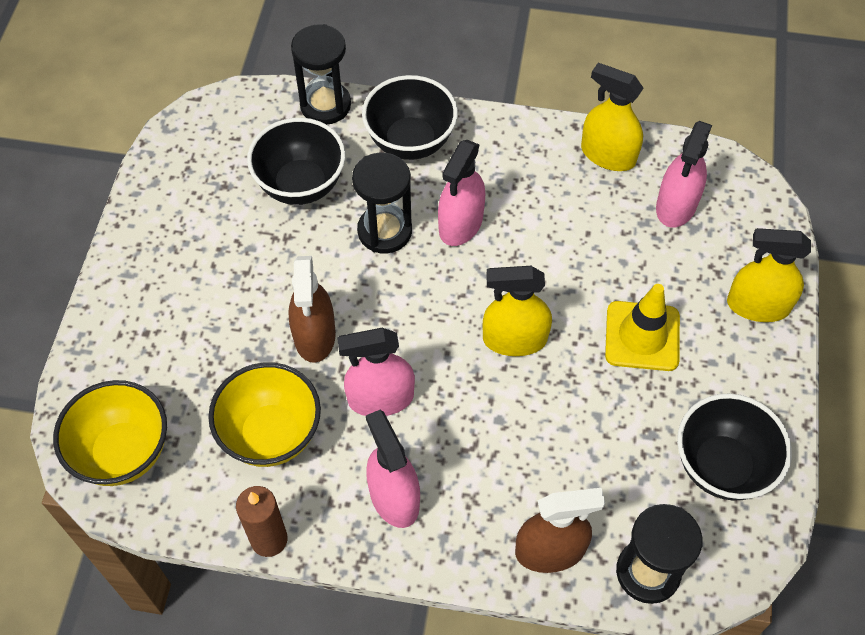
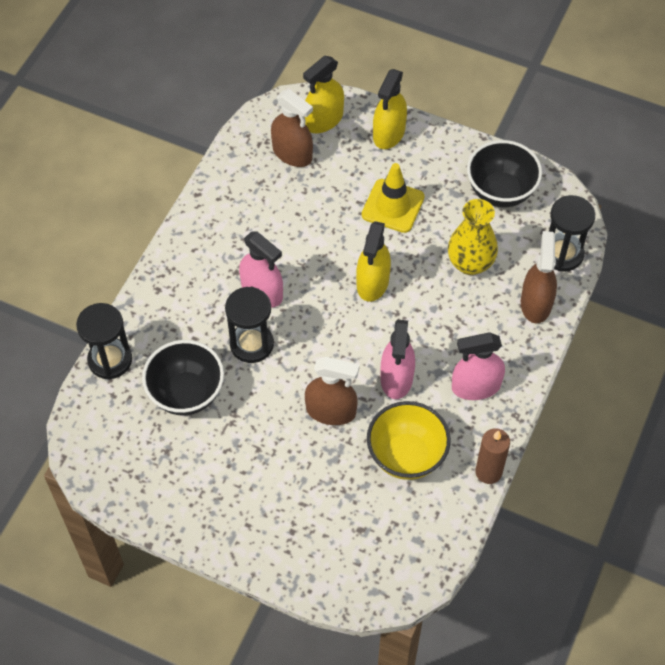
camera: 75 degrees left, 0 degrees up
yellow bowl [53,380,167,486] -> none
black bowl [362,75,458,160] -> none
yellow spray bottle [581,63,644,171] -> yellow spray bottle moved to [303,56,344,133]
pink spray bottle [656,121,712,228] -> brown spray bottle [271,89,313,167]
none -> yellow vase [448,199,498,275]

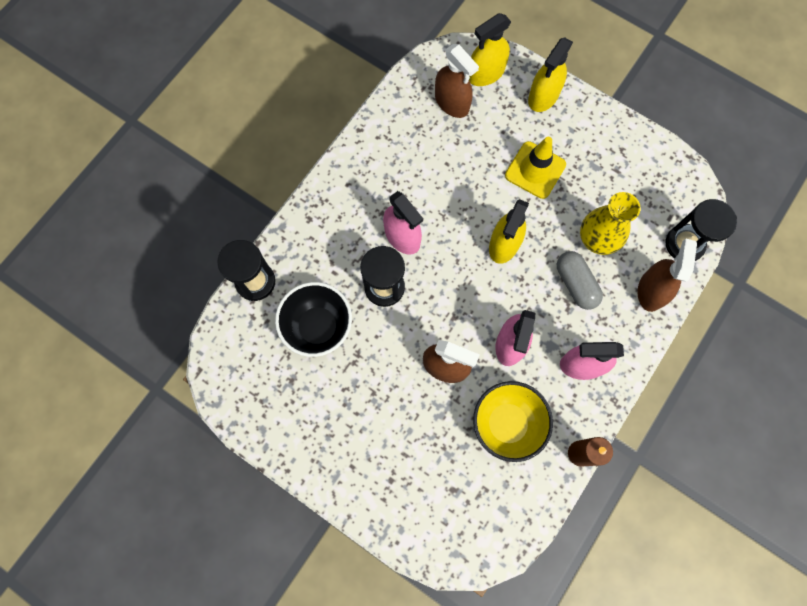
camera: 10 degrees right, 15 degrees up
black bowl [467,140,542,207] -> none
none -> grey capsule [557,251,603,310]

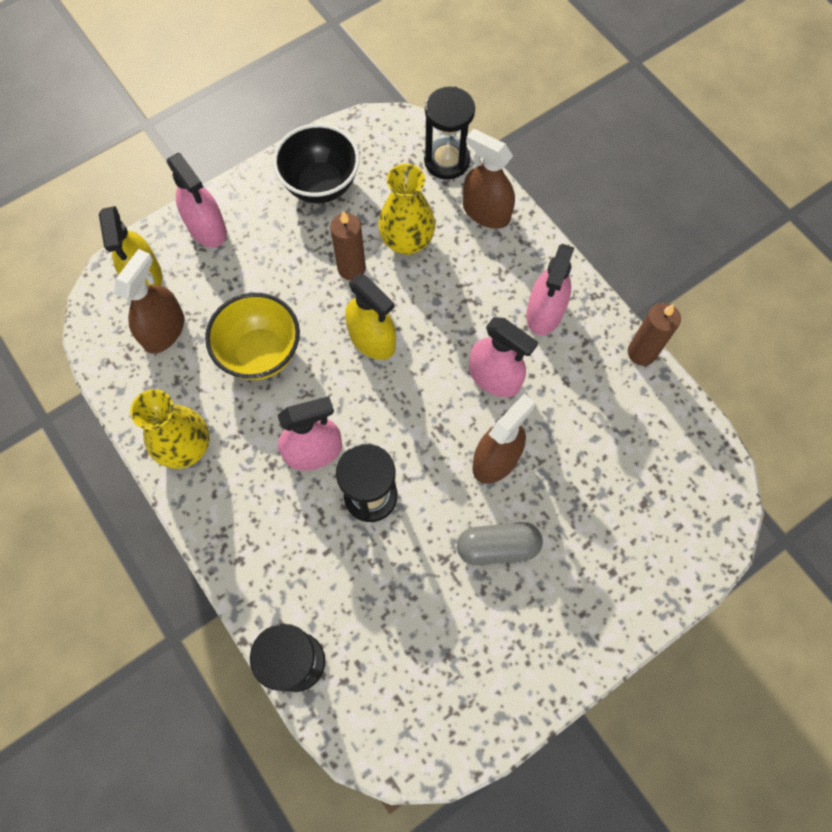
camera: 70 degrees left, 5 degrees down
black bowl [275,282,352,357] -> black bowl moved to [273,124,360,203]
brown spray bottle [435,44,479,118] -> brown spray bottle turned 45 degrees counterclockwise [114,249,184,354]
yellow bowl [473,381,553,462] -> yellow bowl moved to [205,293,300,380]
yellow traffic cone [505,137,566,199] -> none
yellow spray bottle [528,37,573,112] -> pink spray bottle [167,153,227,248]
grey capsule [557,251,603,310] -> grey capsule moved to [457,522,543,565]
none -> yellow vase [130,389,210,469]
none -> brown candle [330,211,366,280]

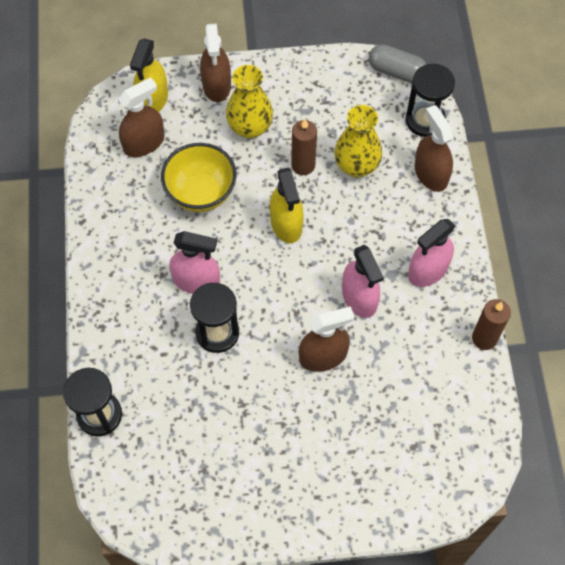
camera: 30 degrees right, 5 degrees down
yellow vase [130,389,210,469] -> yellow vase moved to [226,65,273,139]
pink spray bottle [167,153,227,248] -> brown spray bottle [200,23,231,102]
black bowl [273,124,360,203] -> none
grey capsule [457,522,543,565] -> grey capsule moved to [369,44,426,83]

